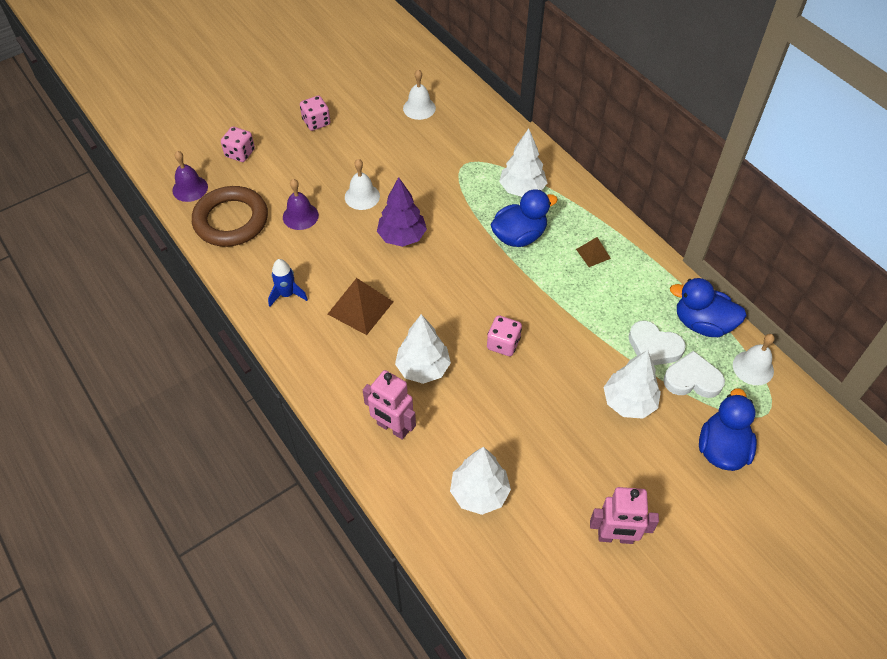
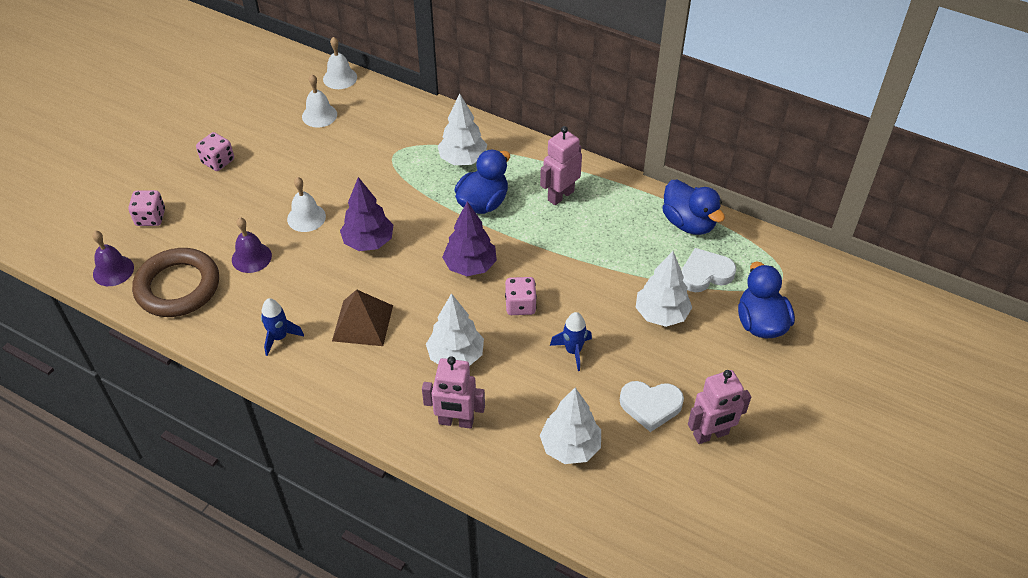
camera: 25 degrees left, 5 degrees down
brown pyramid [576,237,611,267] -> pink robot [540,126,582,205]
white heart [629,321,686,365] -> white heart moved to [620,381,684,432]
blue duck [670,278,747,337] -> blue duck turned 120 degrees counterclockwise [662,179,725,235]
white bell [733,334,775,385] -> white bell moved to [323,37,357,89]
none -> purple tree [442,201,497,276]
none -> blue rocket [550,312,592,371]

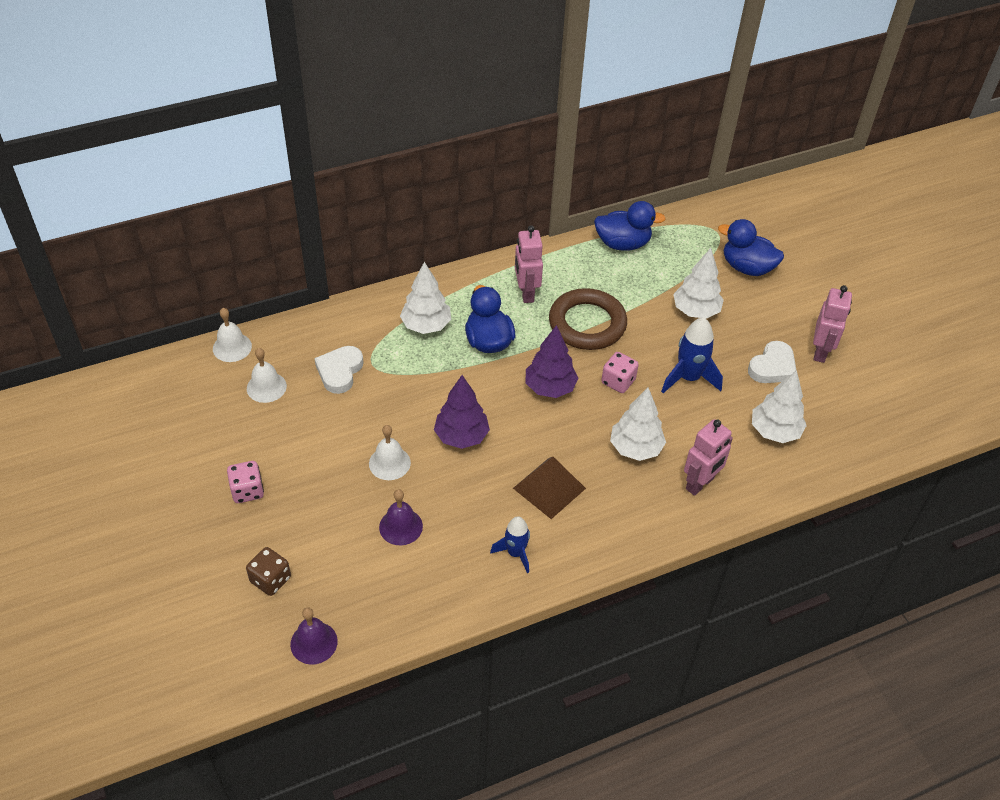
camera: 55 degrees left, 0 degrees up
pink dice [128,190,165,226] -> brown dice [246,547,291,596]
brown ring [132,248,219,317] -> brown ring moved to [549,288,627,350]
blue rocket [550,312,592,371] -> blue rocket [661,317,723,393], size x1.54
white heart [682,248,736,292] -> white heart moved to [314,346,364,394]

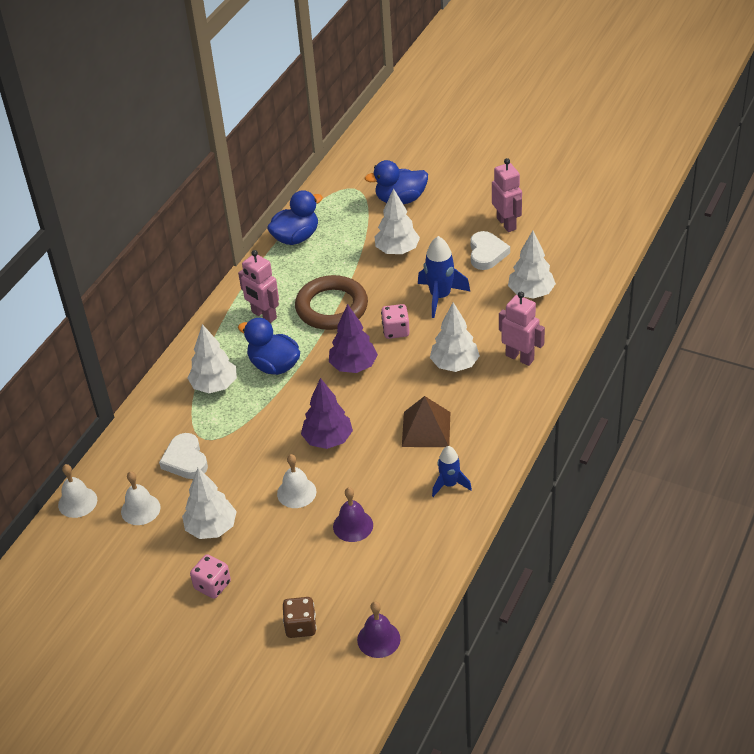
camera: 35 degrees left, 5 degrees down
pink robot [684,419,733,496] -> pink robot turned 60 degrees counterclockwise [499,292,545,366]
none -> white tree [182,468,237,539]

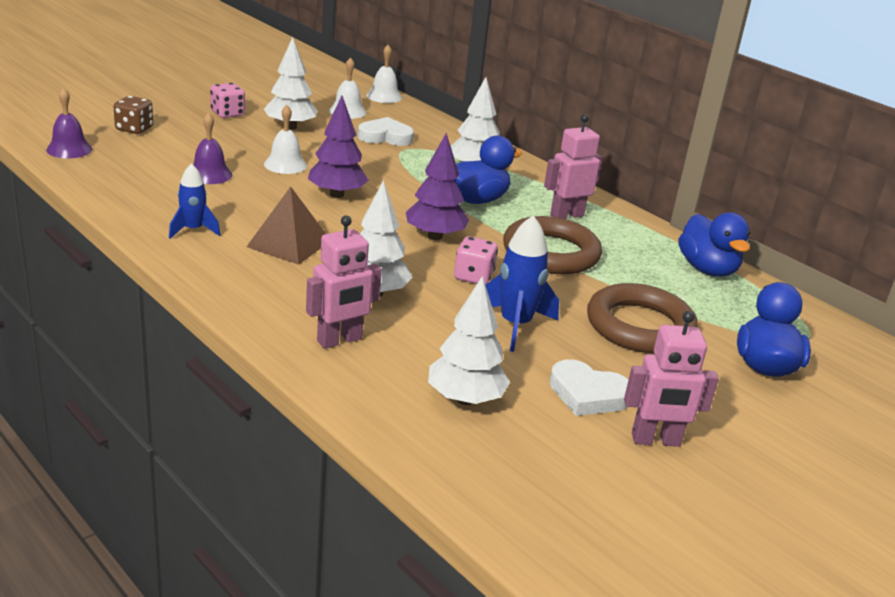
camera: 105 degrees right, 15 degrees down
white tree [374,188,420,254] -> brown ring [587,283,698,353]

